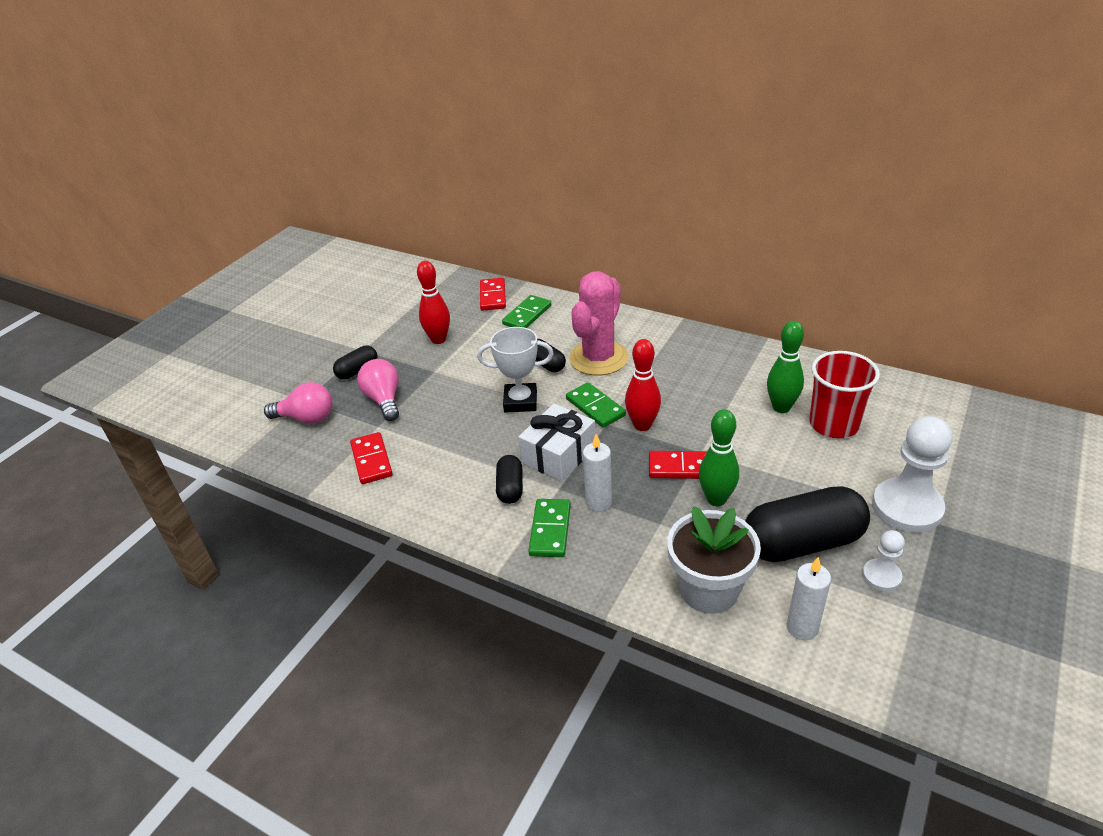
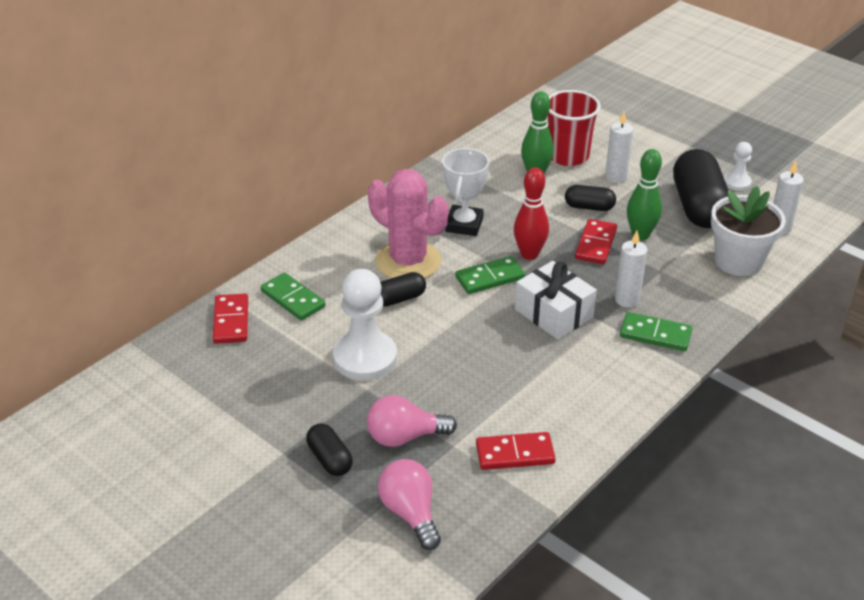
camera: 80 degrees left, 0 degrees up
pink light bulb [264,382,332,424] -> pink light bulb turned 45 degrees counterclockwise [378,459,441,550]
red bowling pin [417,261,450,344] -> none
white trophy [477,327,554,412] -> white trophy moved to [442,148,489,236]
red domino [480,278,506,311] -> red domino turned 75 degrees clockwise [213,293,248,344]
black capsule [496,455,523,504] -> black capsule moved to [565,185,616,211]
white pawn [872,416,952,533] -> white pawn moved to [333,269,397,380]
none -> white candle [605,112,633,183]

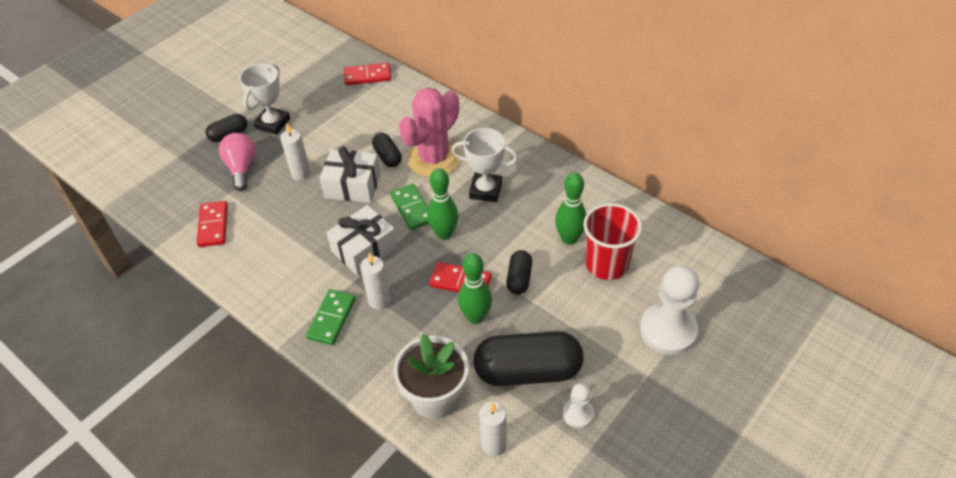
camera: 90 degrees right, 10 degrees up
green domino [261,272,325,321] -> none
white pawn [333,269,397,380] -> white pawn moved to [640,265,699,355]
pink light bulb [378,459,441,550] -> none
red bowling pin [514,167,549,260] -> green bowling pin [427,168,459,240]
white candle [605,112,633,183] -> white candle moved to [280,124,311,181]
none -> white trophy [239,64,290,135]
none -> white gift [319,146,381,203]

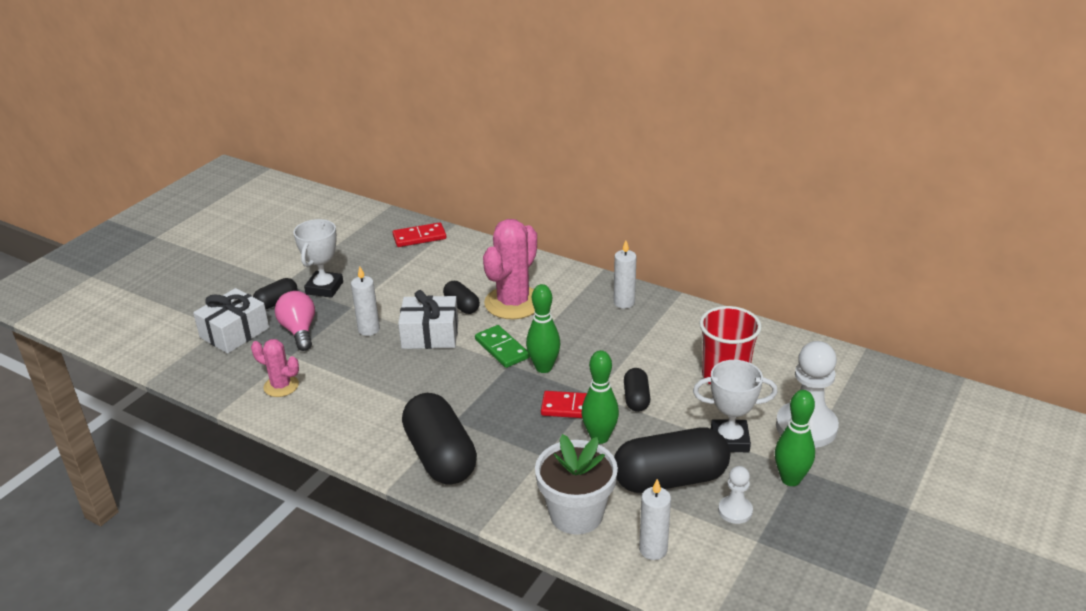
camera: 10 degrees left, 15 degrees down
red domino [197,201,228,247] -> pink cactus [251,339,299,397]
green domino [306,289,356,345] -> black capsule [402,393,477,485]
white gift [326,205,398,276] -> white gift moved to [193,288,269,354]
white candle [360,252,391,310] -> white candle moved to [614,240,637,309]
white trophy [452,128,518,202] -> white trophy moved to [693,360,778,452]
green bowling pin [555,173,586,245] -> green bowling pin moved to [775,390,815,486]

